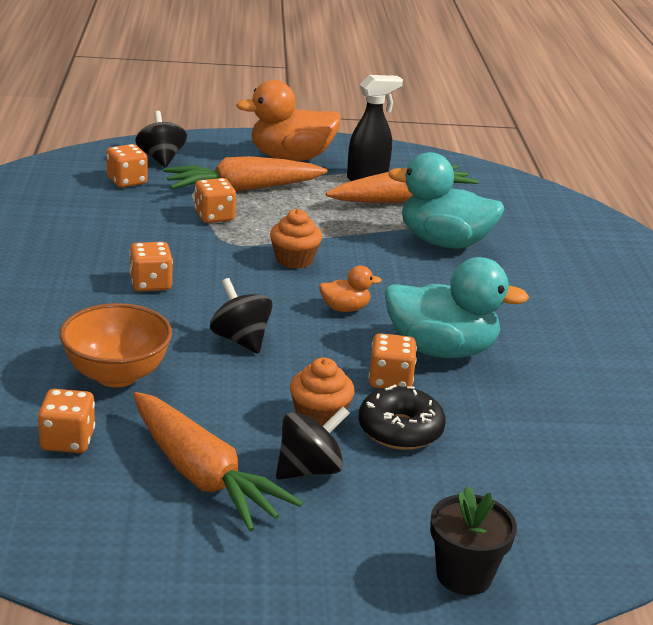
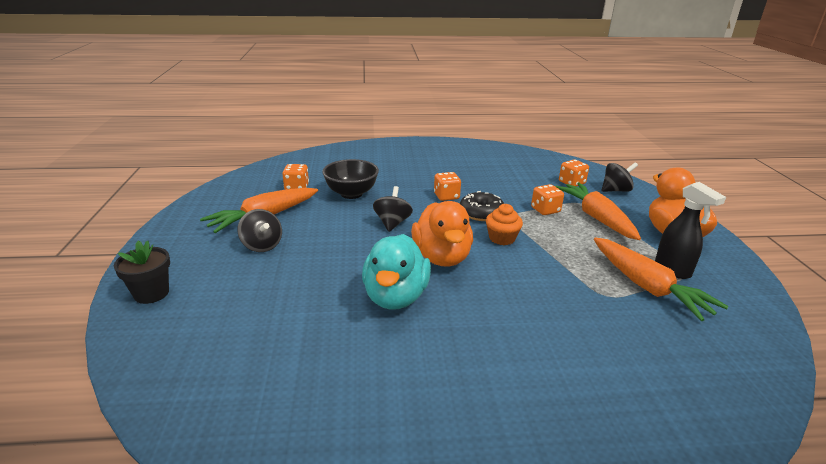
camera: 90 degrees right, 0 degrees up
orange bowl [59,303,172,387] -> black bowl [322,159,379,199]
black spinning top [210,278,273,354] -> black spinning top turned 45 degrees counterclockwise [373,186,413,232]
orange cupcake [290,357,355,426] -> none
orange duck [319,266,382,312] -> orange duck [411,201,473,267], size x2.13
black donut [358,385,446,450] -> black donut moved to [460,191,504,221]
orange dice [369,333,417,389] -> none
turquoise duck [388,152,504,249] -> none

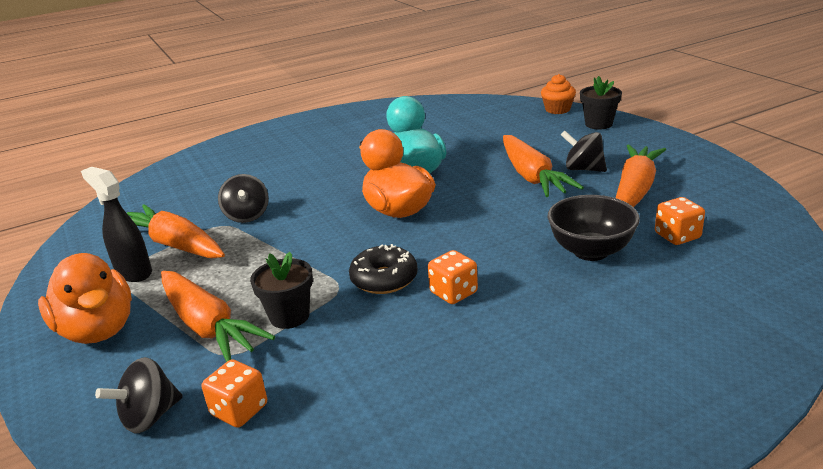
camera: 160 degrees right, 0 degrees up
black spinning top [373,186,413,232] -> black spinning top moved to [218,174,269,223]
orange cupcake [486,204,523,245] -> orange cupcake moved to [541,74,576,114]
orange dice [531,184,564,215] -> black flower pot [250,252,313,329]
none -> orange carrot [503,135,584,197]

